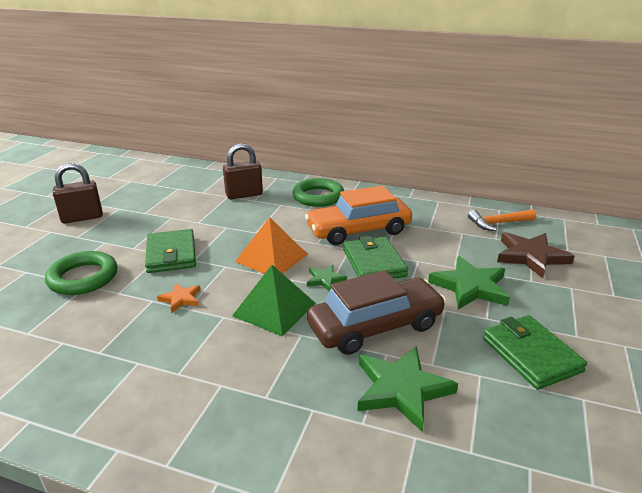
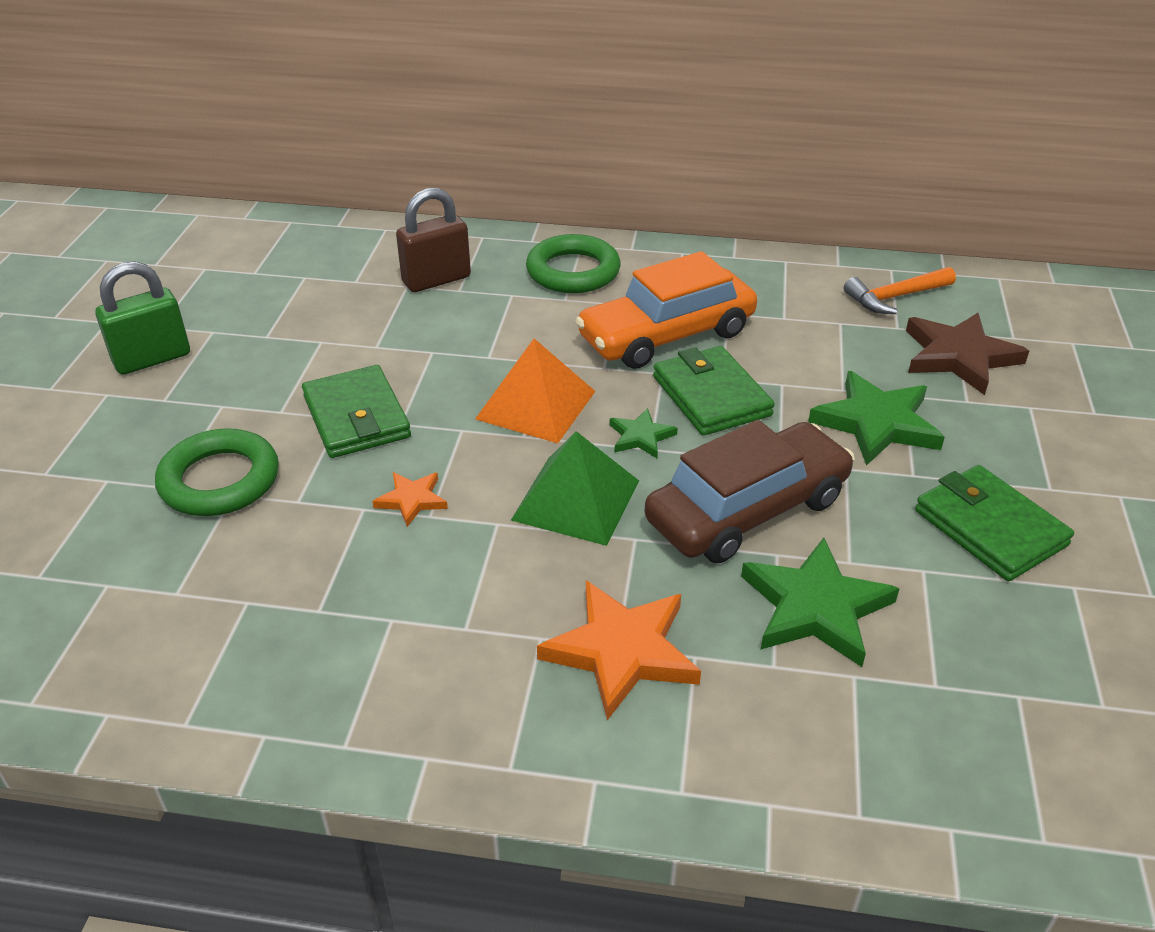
camera: 10 degrees left, 10 degrees up
brown padlock [53,163,103,223] -> green padlock [95,261,190,375]
none -> orange star [537,581,701,720]

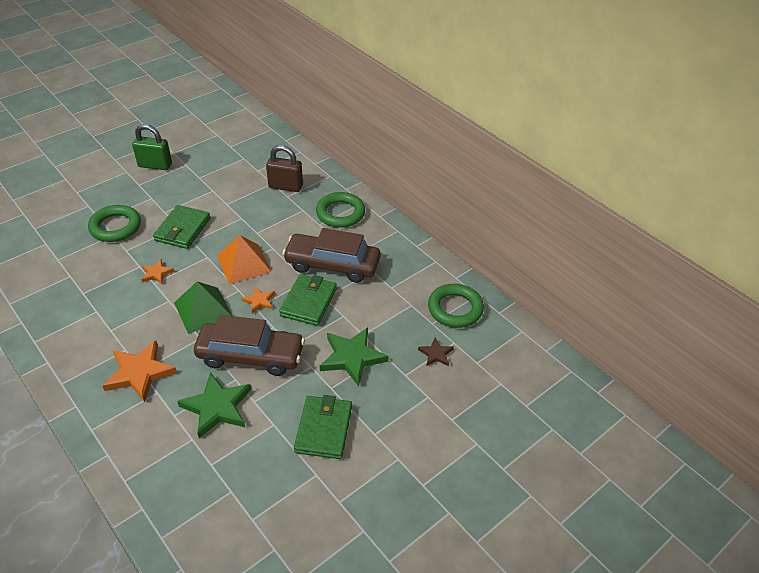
camera: 40 degrees right, 5 degrees up
orange car [575,251,757,369] -> brown car [282,228,380,283]
green star [610,408,678,458] -> orange star [241,287,275,313]
orange hammer [844,267,956,314] -> green ring [428,284,484,328]
brown star [906,313,1029,395] -> brown star [418,338,454,366], size x0.52

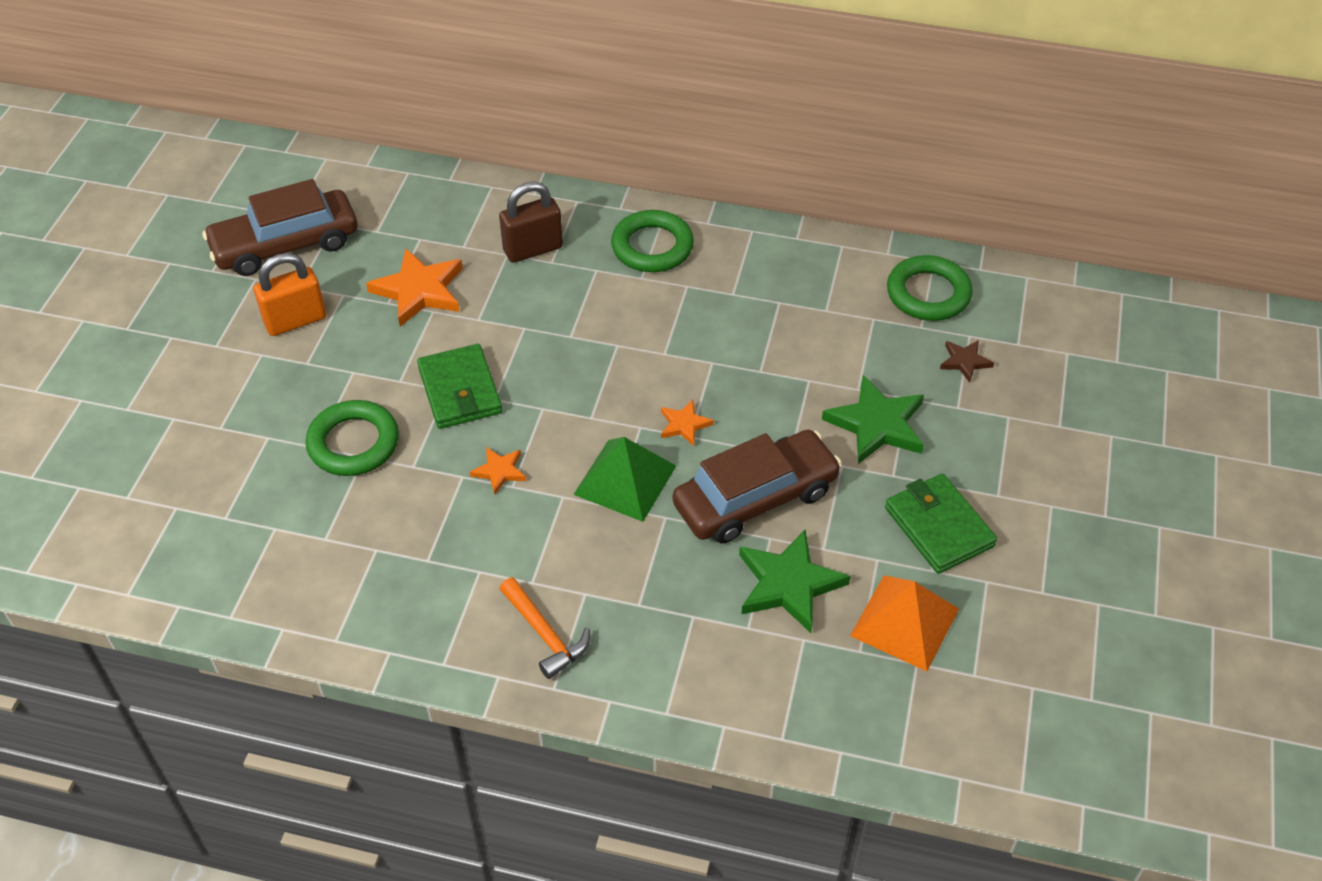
camera: 35 degrees left, 5 degrees up
orange star [102,340,177,402] -> orange star moved to [366,248,463,327]
green padlock [132,124,172,170] -> orange padlock [254,253,326,336]
orange pyramid [217,235,272,284] -> orange pyramid moved to [850,575,959,671]
green wallet [279,274,337,326] -> none
brown car [282,228,380,283] -> brown car moved to [202,179,357,276]
none -> orange hammer [500,577,590,679]

